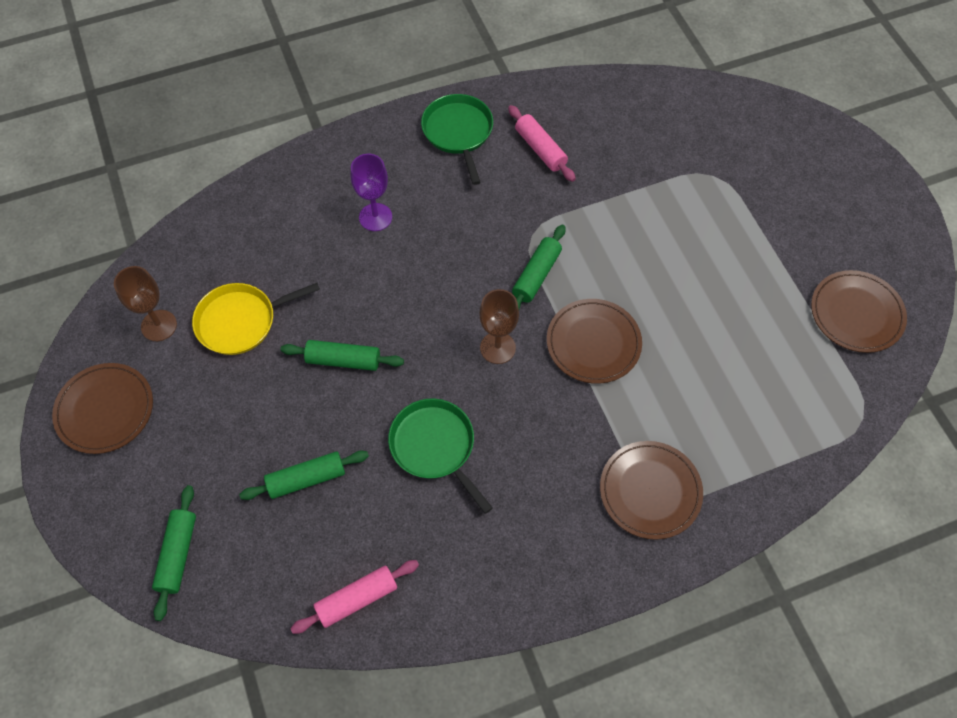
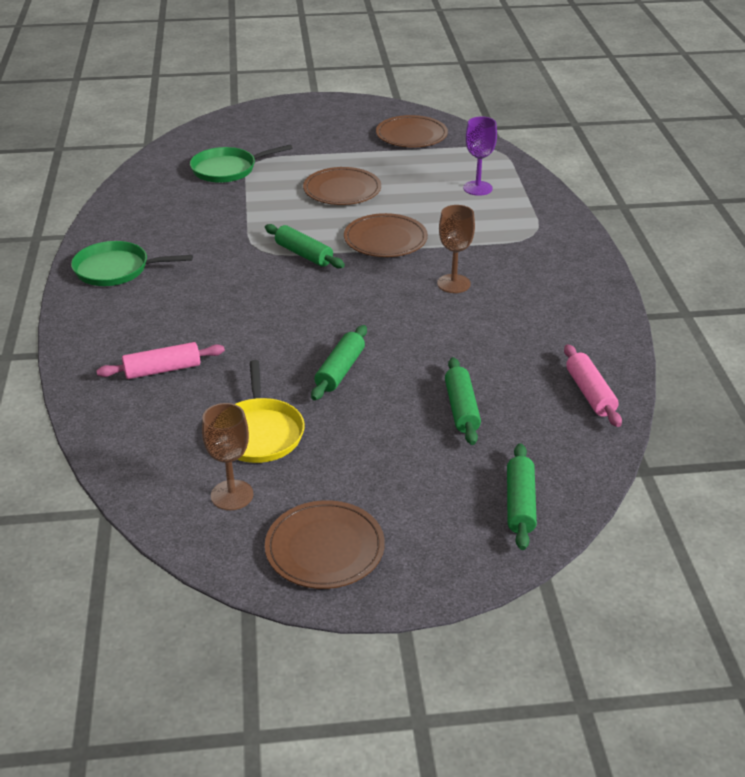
camera: 75 degrees left, 25 degrees down
green rolling pin [152,485,196,621] -> green rolling pin turned 75 degrees clockwise [507,443,537,550]
purple goblet [351,154,392,231] -> purple goblet moved to [463,116,497,196]
green pan [388,399,493,514] -> green pan moved to [190,144,292,183]
brown goblet [479,289,519,364] -> brown goblet moved to [437,205,475,293]
pink rolling pin [508,105,576,182] -> pink rolling pin moved to [96,342,225,379]
brown plate [600,441,703,540] -> brown plate moved to [303,167,381,205]

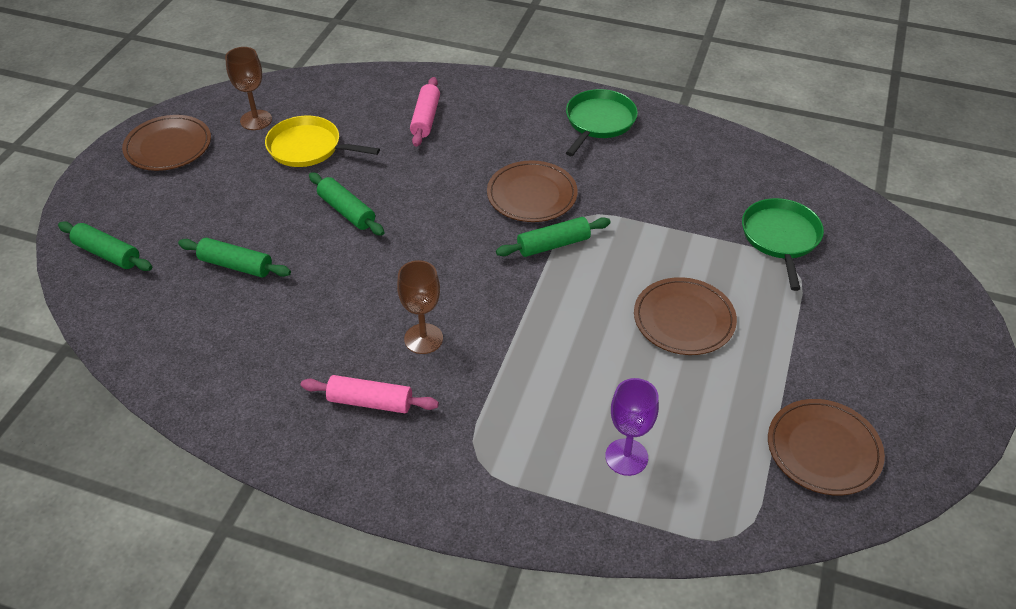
camera: 115 degrees right, 10 degrees up
brown plate [344,213,428,257] -> brown plate moved to [487,160,578,222]
pink rolling pin [564,344,622,427] -> pink rolling pin moved to [301,375,439,413]

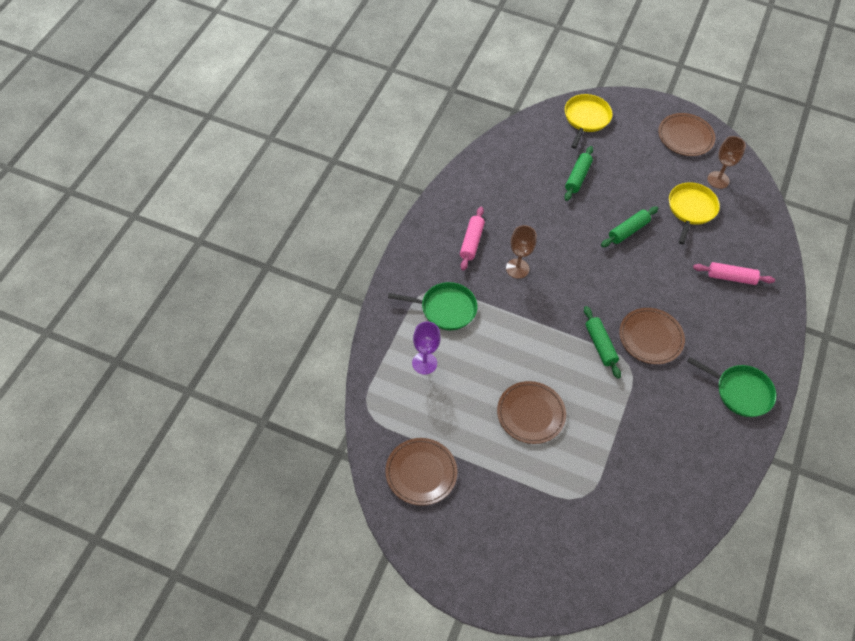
camera: 90 degrees right, 10 degrees up
green rolling pin [58,221,152,271] -> yellow pan [565,94,612,149]
green pan [742,198,824,291] -> green pan moved to [388,282,478,330]

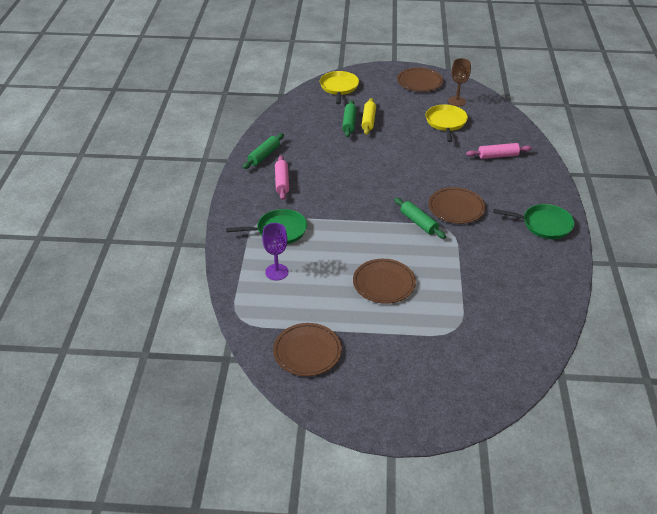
camera: 15 degrees left, 15 degrees down
brown goblet [506,225,537,279] -> none
green rolling pin [601,206,658,247] -> green rolling pin moved to [243,133,284,169]
none -> yellow rolling pin [361,98,376,135]

